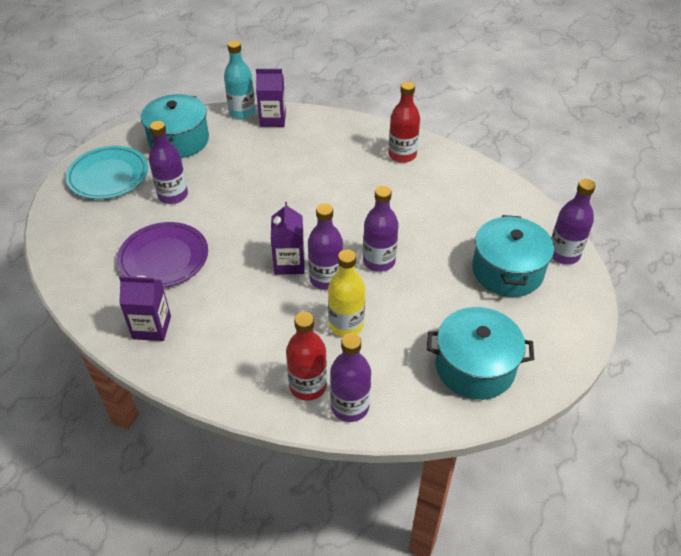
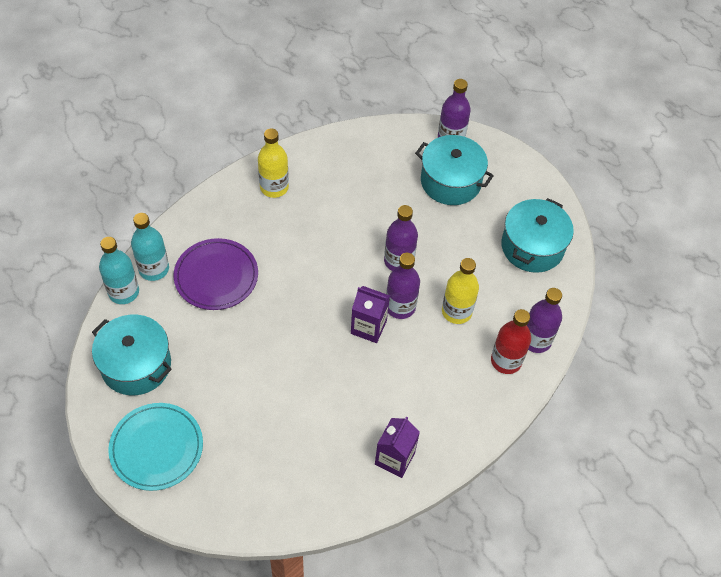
camera: 70 degrees left, 10 degrees up
purple plate [117,222,208,288] -> purple plate moved to [174,238,258,310]
purple bottle [149,121,188,204] -> none
purple carton [256,69,286,127] -> turquoise bottle [131,213,169,281]
red bottle [388,82,420,163] -> yellow bottle [258,129,289,198]

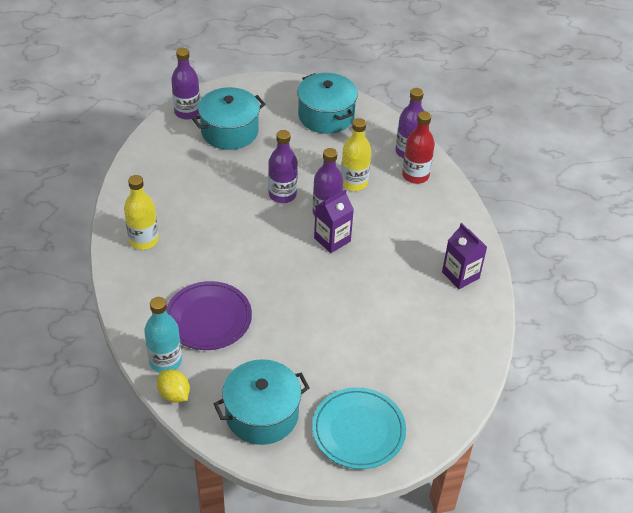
camera: 60 degrees left, 10 degrees down
turquoise bottle [99,237,139,304] -> yellow lemon [157,369,190,402]

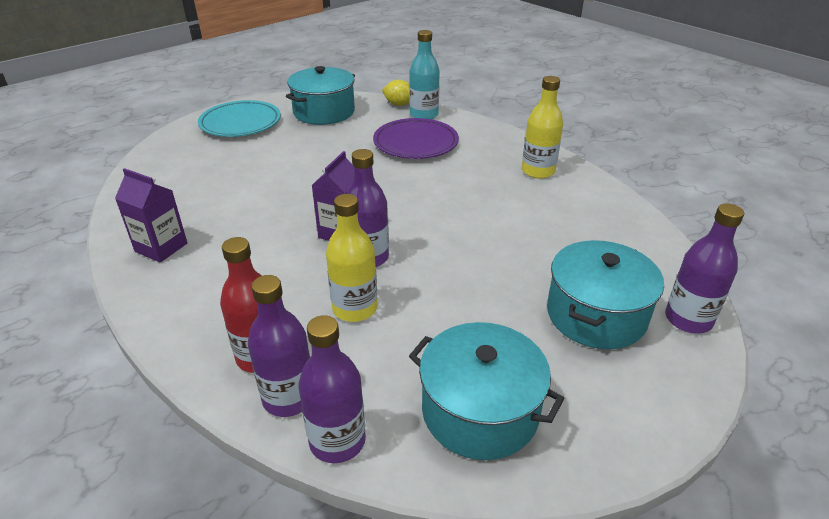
camera: 155 degrees right, 10 degrees down
purple bottle [268,130,298,203] -> purple bottle moved to [299,315,366,463]

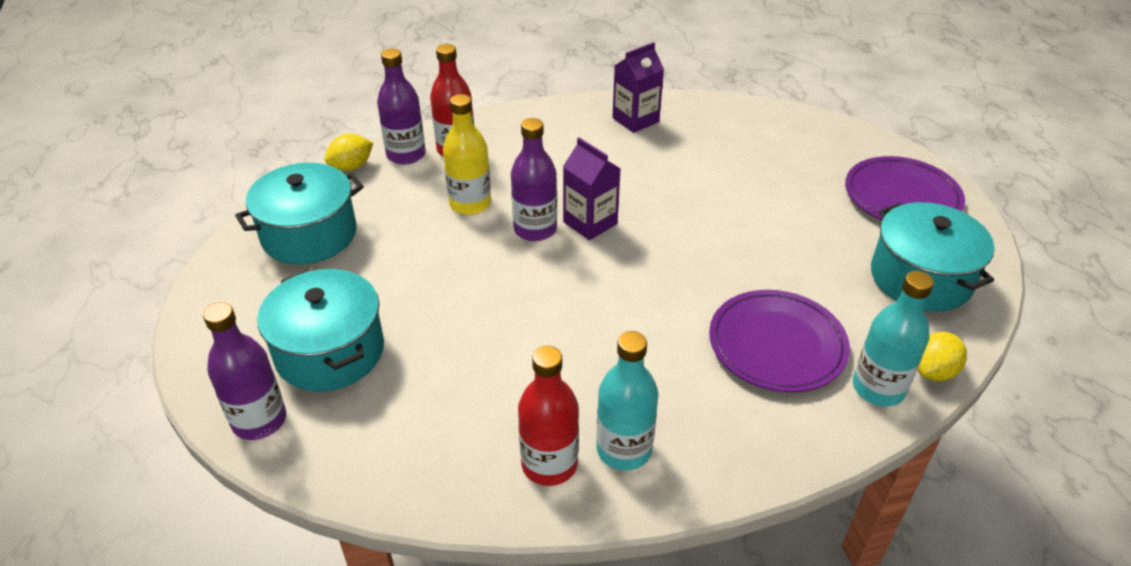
camera: 115 degrees right, 5 degrees up
turquoise plate [198,100,281,137] -> purple plate [845,156,965,220]
purple bottle [299,315,366,463] -> yellow lemon [324,134,373,171]
yellow bottle [522,76,563,179] -> turquoise bottle [596,331,658,470]
none -> red bottle [518,346,579,486]

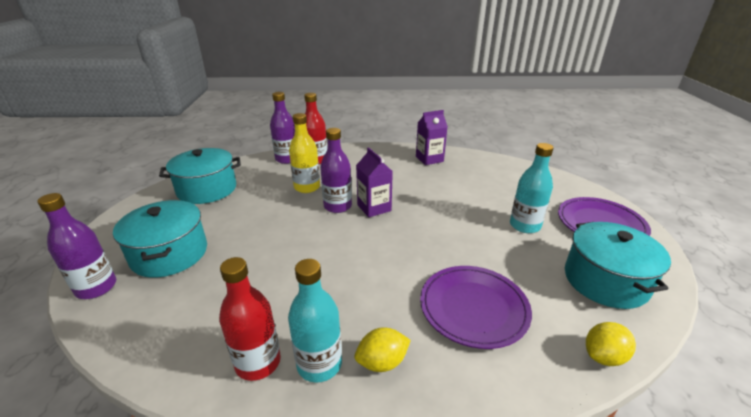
camera: 15 degrees right, 10 degrees down
yellow lemon [324,134,373,171] -> yellow lemon moved to [355,327,411,372]
turquoise bottle [853,271,934,406] -> turquoise bottle moved to [510,143,554,233]

